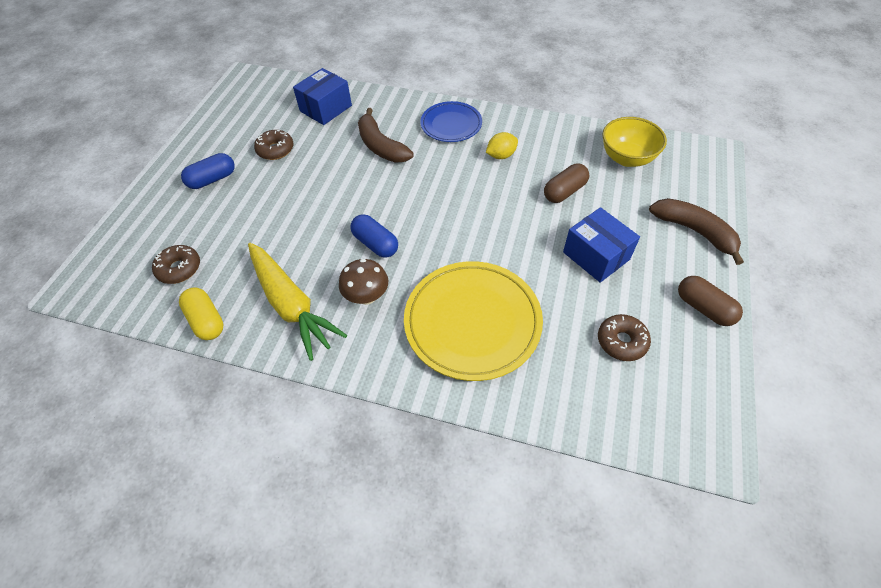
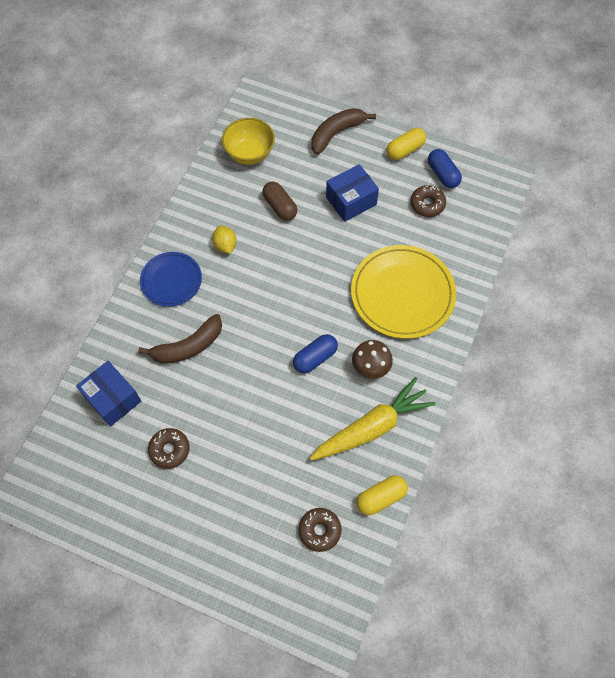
camera: 85 degrees left, 10 degrees up
blue capsule [181,153,235,189] -> blue capsule moved to [428,149,462,188]
brown capsule [678,276,743,326] -> yellow capsule [387,128,426,160]

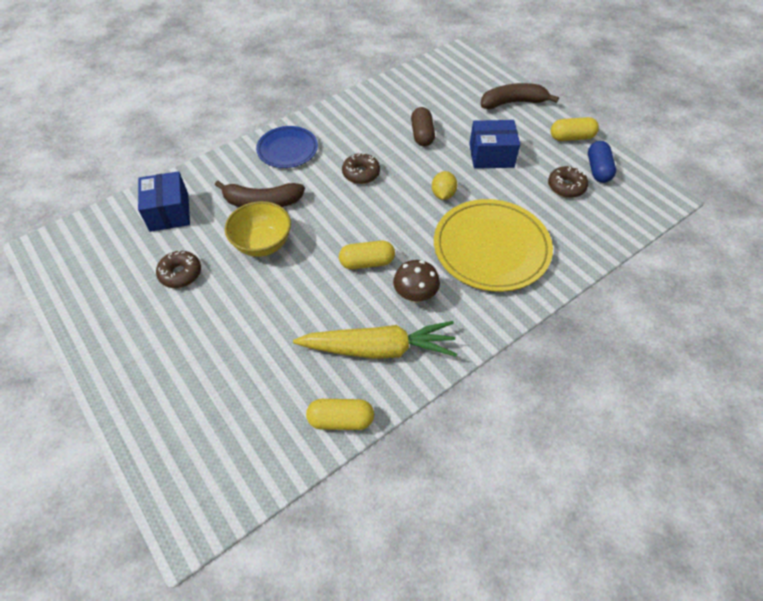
camera: 30 degrees right, 10 degrees down
yellow lemon [212,225,237,254] -> yellow lemon moved to [432,171,457,200]
yellow bowl [222,118,275,165] -> yellow bowl moved to [225,201,291,257]
blue capsule [293,334,338,373] -> yellow capsule [339,241,395,269]
brown donut [299,508,342,552] -> brown donut moved to [342,152,380,184]

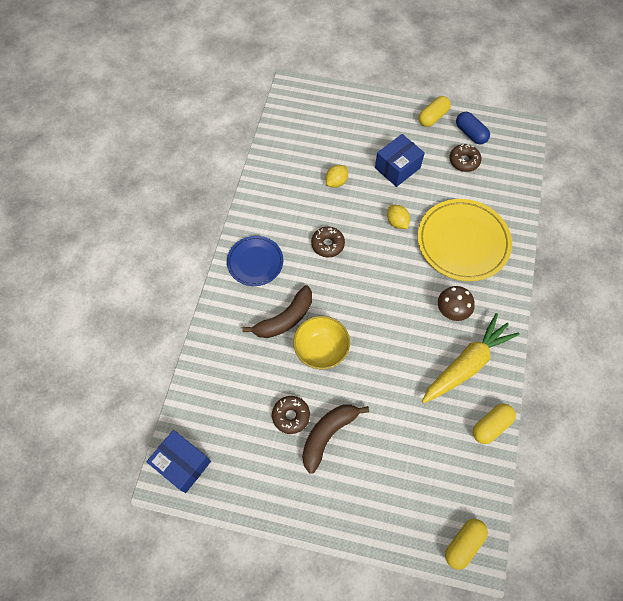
camera: 40 degrees left, 10 degrees up
blue box [138,171,190,232] -> blue box moved to [146,430,211,493]
yellow capsule [339,241,395,269] -> yellow capsule moved to [445,519,488,570]
brown capsule [411,107,435,146] -> yellow lemon [326,165,348,188]
brown banana [481,83,559,109] -> brown banana moved to [302,404,369,474]

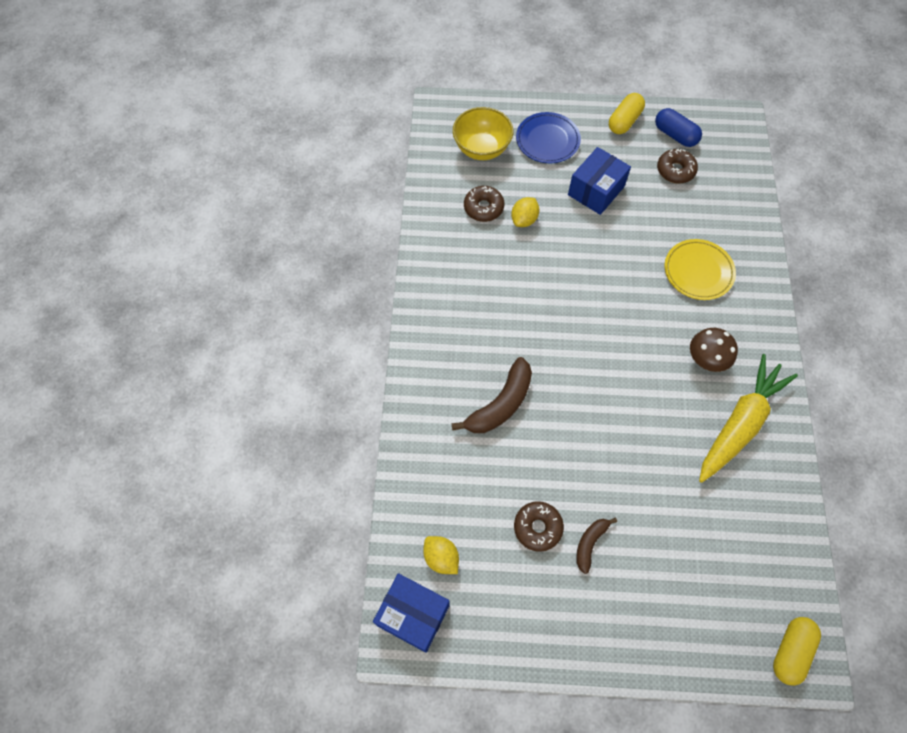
camera: 10 degrees left, 0 degrees up
blue plate [227,236,283,286] -> blue plate moved to [516,112,581,163]
yellow bowl [293,316,350,369] -> yellow bowl moved to [453,107,513,160]
brown banana [302,404,369,474] -> brown banana [576,518,617,574], size x0.57
brown donut [311,227,345,257] -> brown donut moved to [464,186,504,222]
yellow lemon [387,205,410,229] -> yellow lemon moved to [423,536,459,574]
yellow plate [417,199,512,281] -> yellow plate [665,239,736,300], size x0.60
yellow capsule [473,404,516,444] -> none

